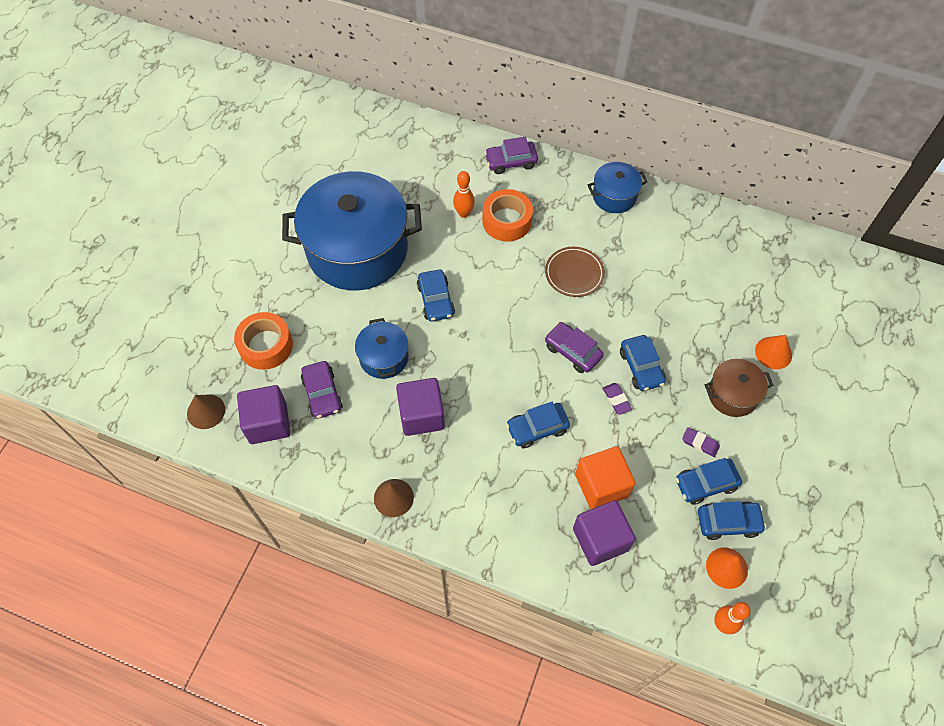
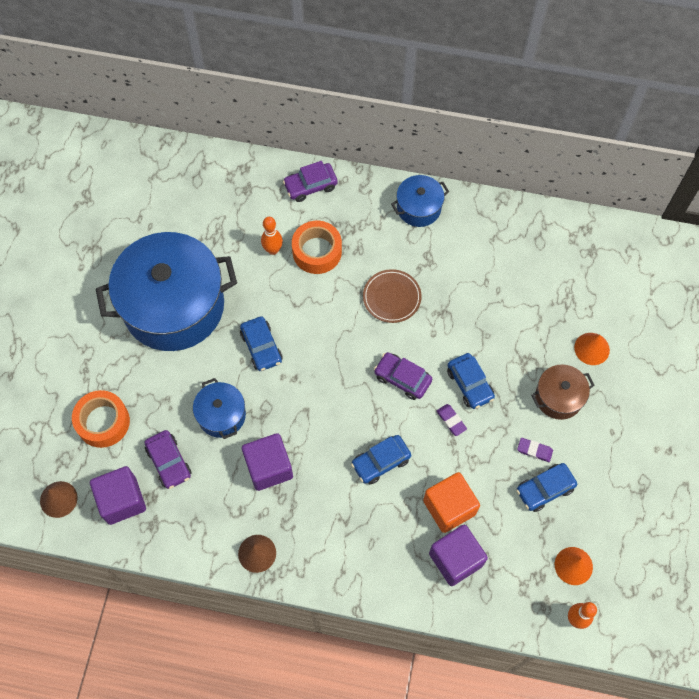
camera: 10 degrees left, 5 degrees up
blue car [698,501,766,540] -> none

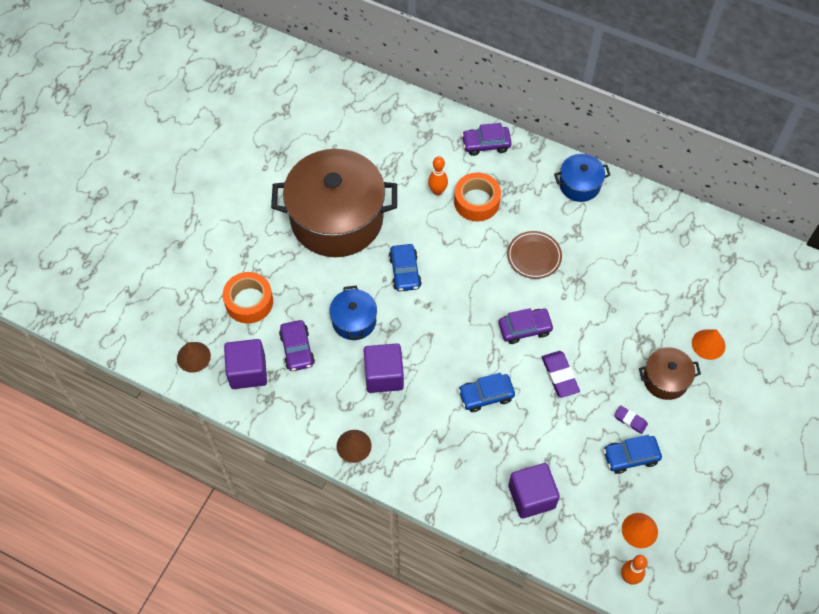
camera: 15 degrees right, 5 degrees down
blue pot [96,232,237,351] -> brown pot [271,149,397,257]
purple car [374,352,432,400] -> purple car turned 120 degrees clockwise [499,308,554,344]
orange cube [423,472,480,533] -> none
purple eraser [437,404,467,436] -> purple eraser [542,351,580,398], size x1.60
blue car [447,353,495,409] -> none

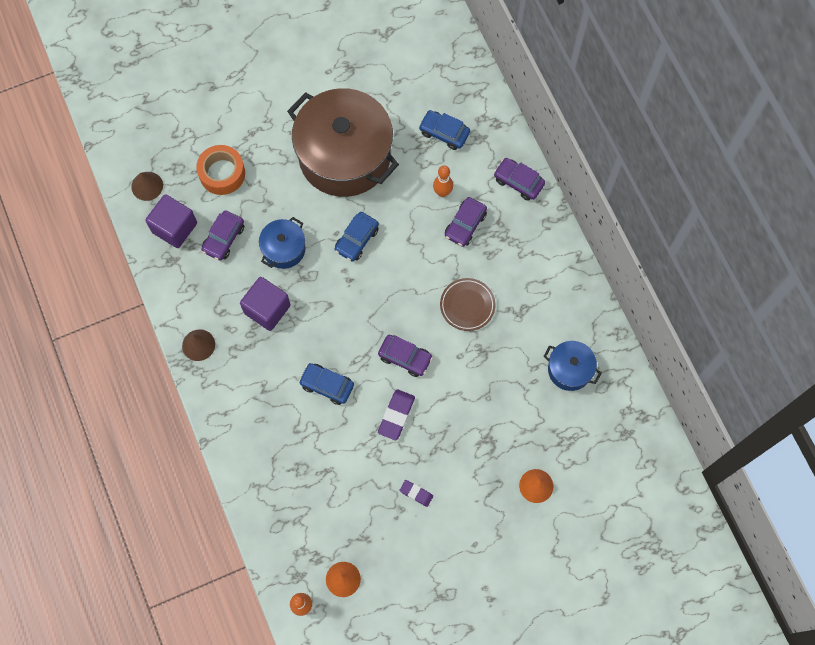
camera: 40 degrees right, 10 degrees up
orange tape [454,173,501,221] -> purple car [445,197,487,247]
purple cube [508,463,560,519] -> none
blue pot [554,154,610,202] -> blue pot moved to [543,341,601,391]
blue car [603,435,662,474] -> blue car moved to [419,110,470,150]
purple eraser [614,405,648,434] -> purple eraser turned 45 degrees counterclockwise [399,480,433,507]
brown pot [639,347,701,400] -> none

